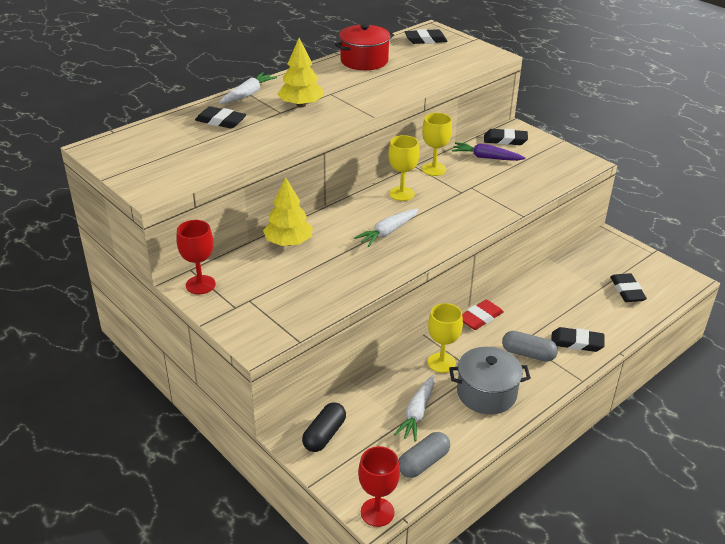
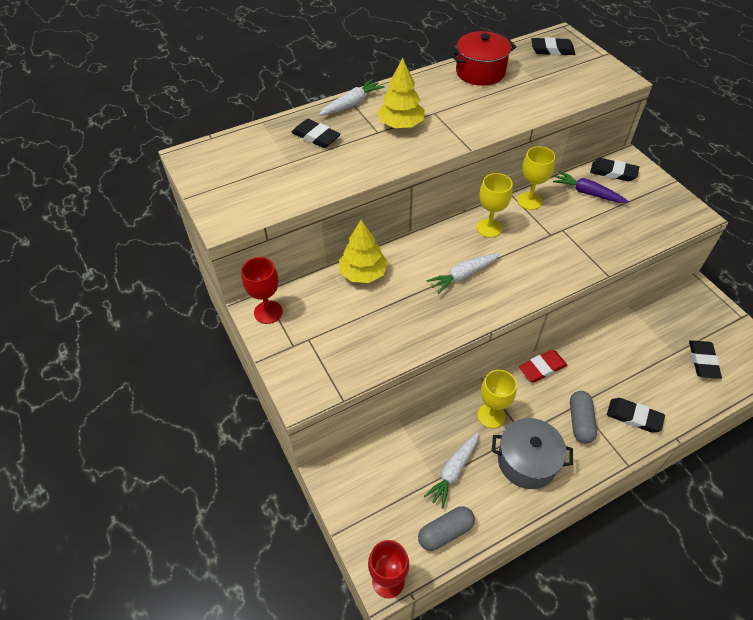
camera: 15 degrees right, 15 degrees up
black capsule [302,402,346,452] -> none
grey capsule [502,331,558,362] -> grey capsule turned 60 degrees clockwise [570,391,597,443]

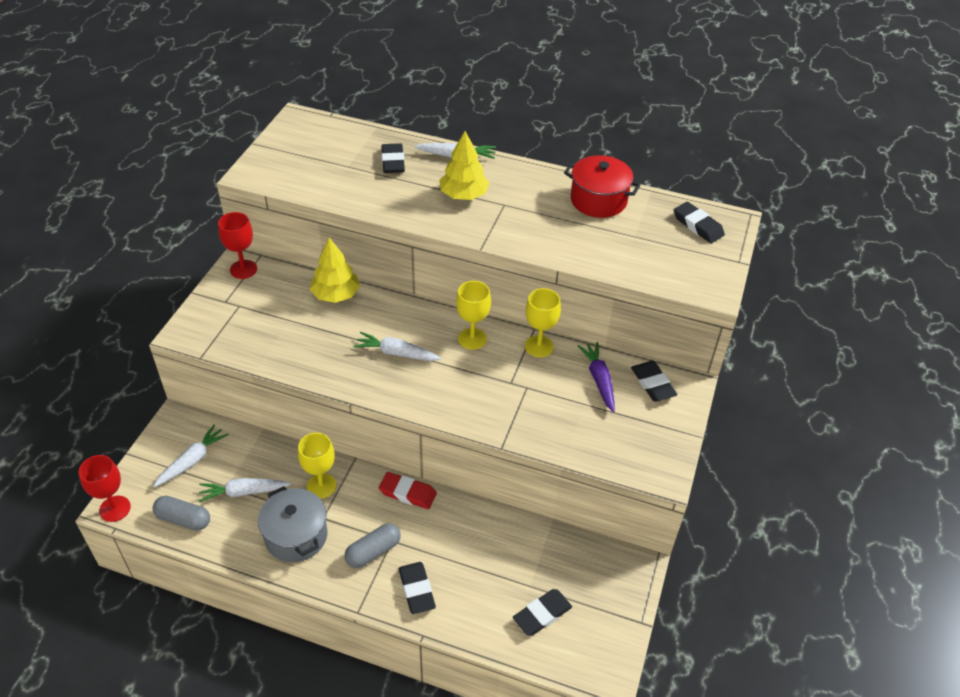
camera: 45 degrees right, 5 degrees down
none -> white carrot [153,425,229,487]

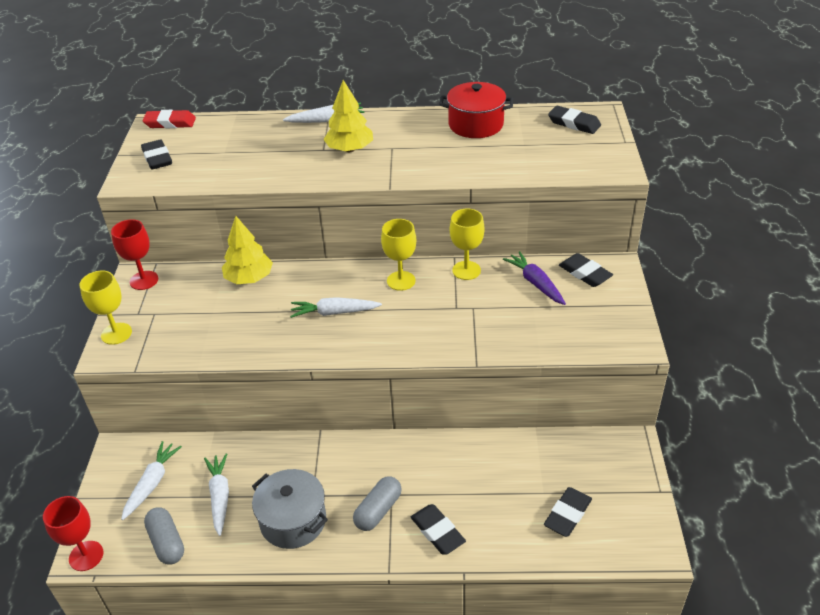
camera: 15 degrees left, 5 degrees down
grey capsule [153,496,210,531] -> grey capsule turned 60 degrees clockwise [144,507,184,565]
white carrot [199,478,291,502] -> white carrot turned 105 degrees clockwise [204,453,229,536]
yellow goblet [298,433,336,498] -> yellow goblet moved to [79,271,132,345]
red eraser [379,472,437,509] -> red eraser moved to [142,110,196,128]
black eraser [382,143,405,173] -> black eraser moved to [141,139,172,170]

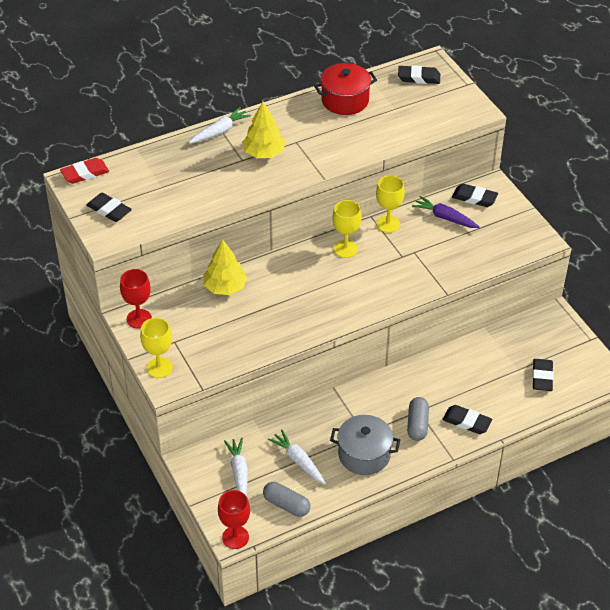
camera: 30 degrees left, 5 degrees up
white carrot [290,297,382,318] -> none

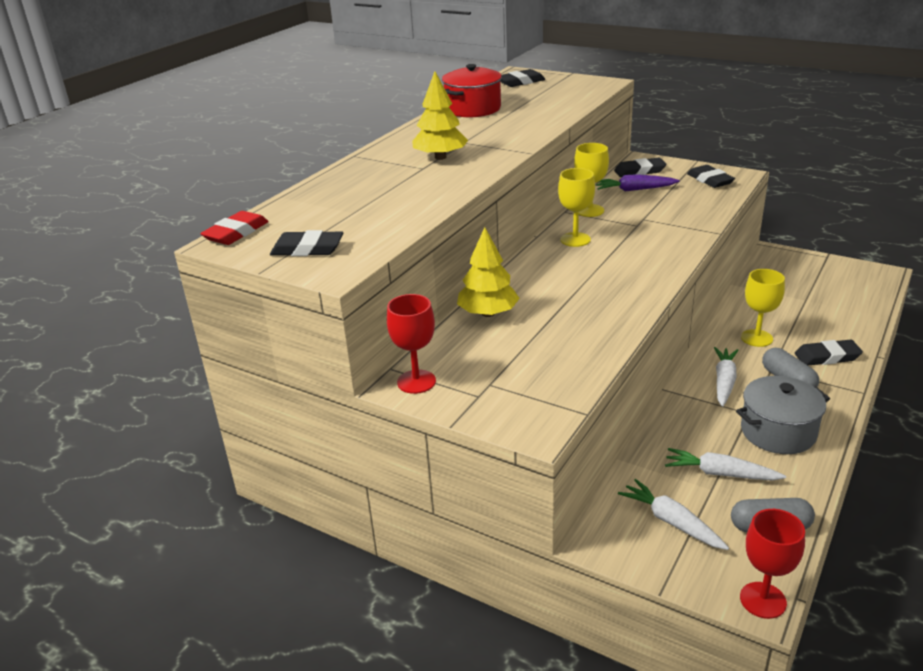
camera: 30 degrees left, 15 degrees down
yellow goblet [140,318,173,378] -> yellow goblet moved to [741,269,785,347]
white carrot [189,107,251,143] -> white carrot moved to [714,347,738,407]
black eraser [532,359,554,391] -> black eraser moved to [687,165,735,188]

